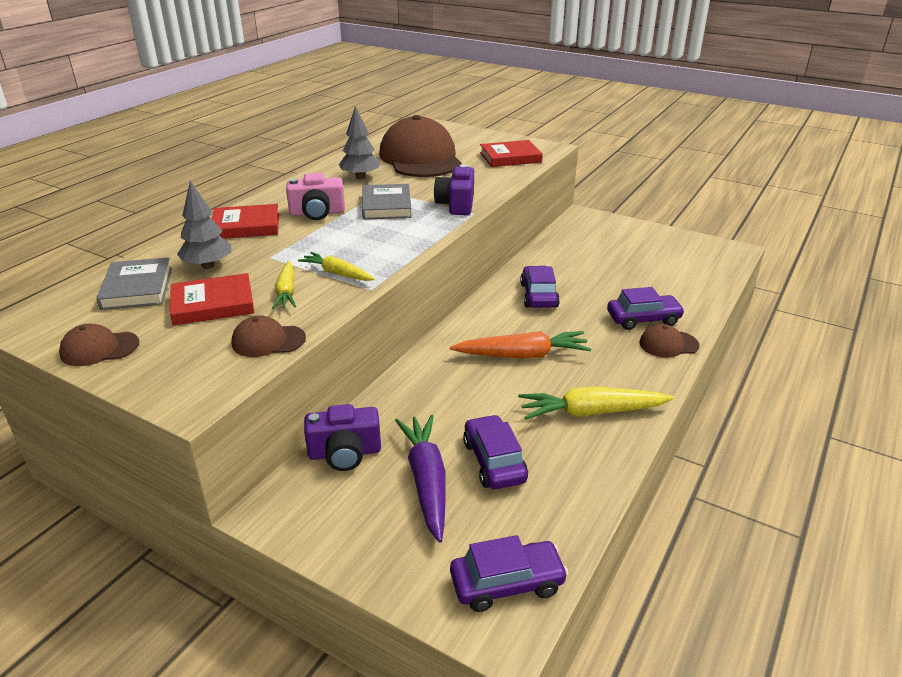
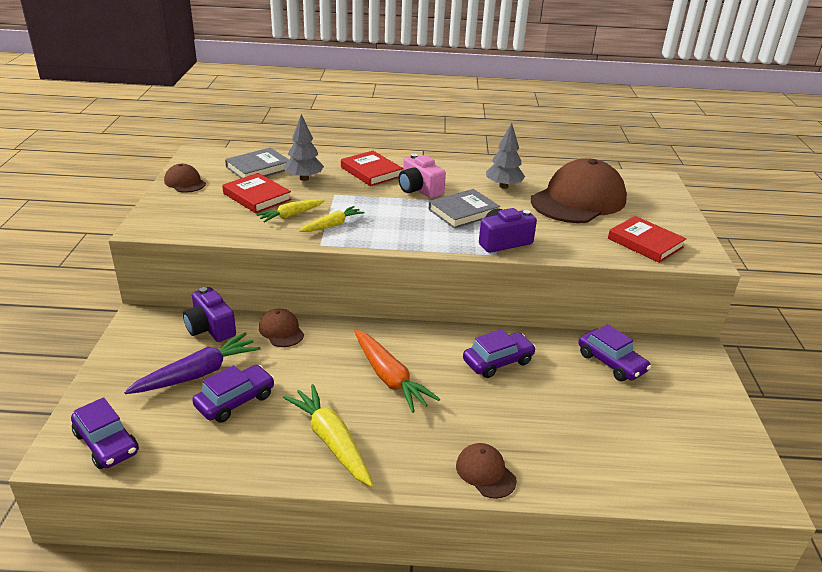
camera: 60 degrees right, 0 degrees up
brown cap [231,315,306,357] -> brown cap moved to [259,309,304,347]
yellow carrot [298,252,375,281] -> yellow carrot turned 45 degrees clockwise [299,206,364,232]
purple car [607,287,685,330] -> purple car moved to [578,324,651,381]

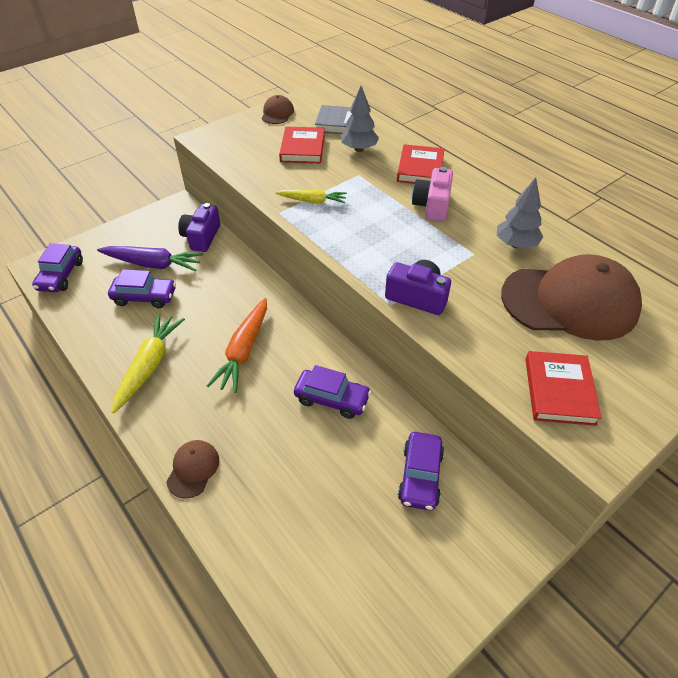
camera: 50 degrees right, 15 degrees up
yellow carrot [256,199,325,223] -> none
brown cap [259,309,304,347] -> none
grey book [429,189,500,228] -> none

